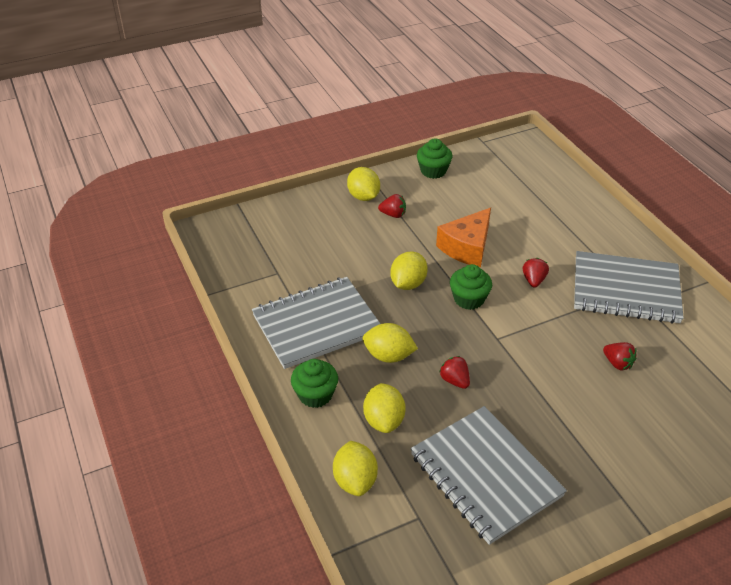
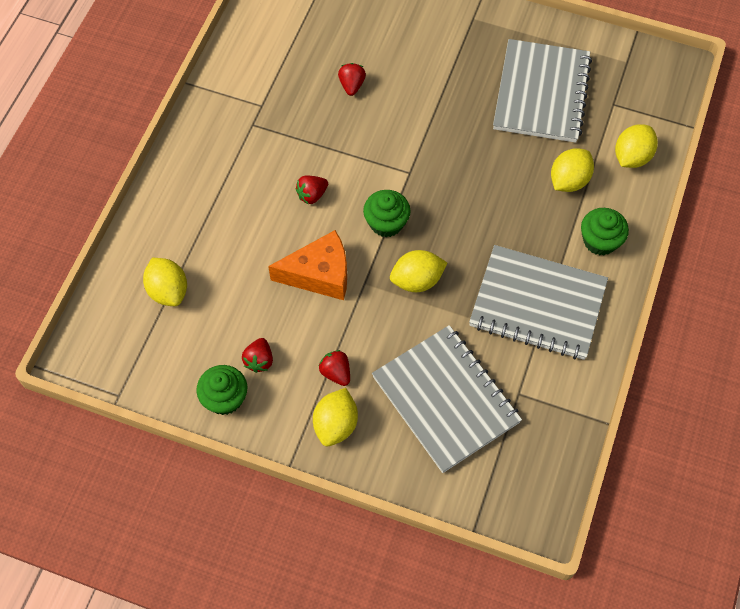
camera: 135 degrees left, 20 degrees up
yellow lemon [362,323,418,363] -> yellow lemon moved to [143,258,187,306]
red strawberry [439,356,470,389] -> red strawberry moved to [242,338,273,373]
grey notebook [574,251,684,324] -> grey notebook moved to [372,325,522,473]

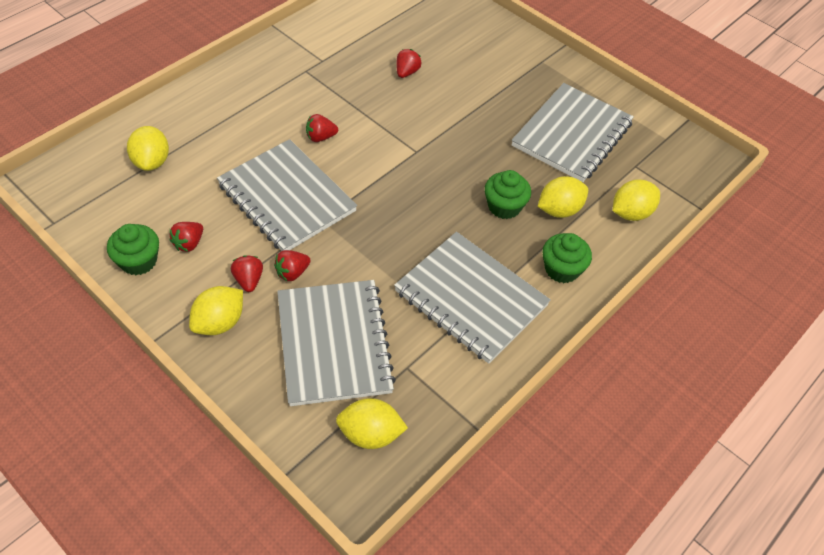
camera: 20 degrees right, 10 degrees down
orange cheese [268,230,347,300] -> grey notebook [217,139,357,251]
green cupcake [363,190,411,237] -> green cupcake moved to [485,170,531,219]
yellow lemon [390,250,447,292] -> yellow lemon moved to [336,398,408,449]
none -> red strawberry [274,250,311,281]

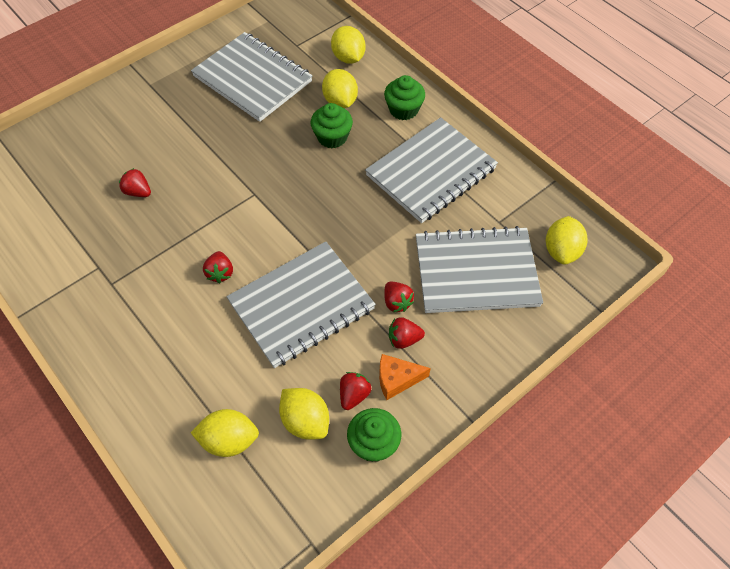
camera: 80 degrees left, 5 degrees up
red strawberry [170,222,203,252] -> red strawberry turned 105 degrees counterclockwise [340,372,371,410]
yellow lemon [189,286,243,335] -> yellow lemon moved to [279,388,329,440]
none -> orange cheese [379,354,431,400]

